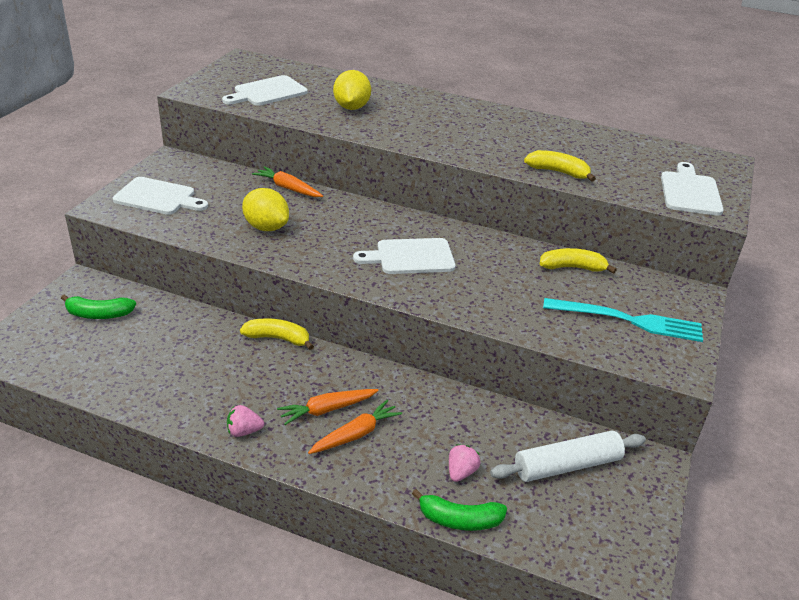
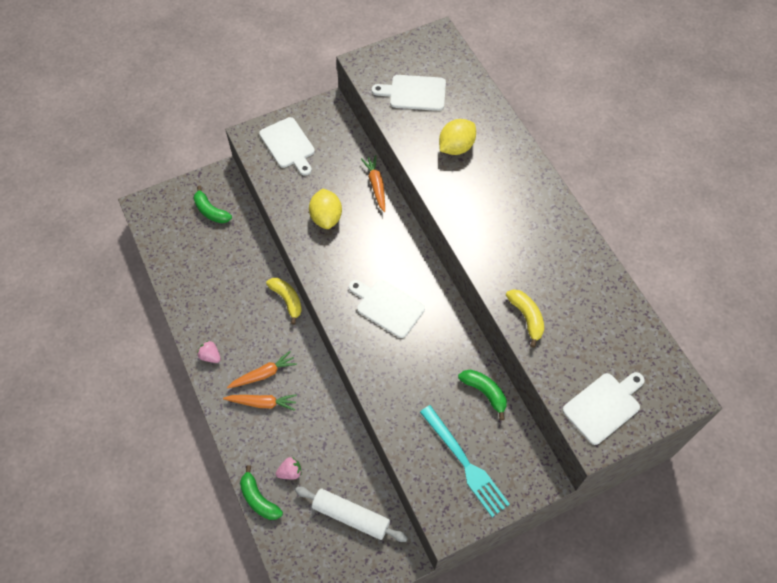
camera: 45 degrees right, 25 degrees up
orange carrot [277,389,379,425] -> orange carrot turned 135 degrees clockwise [227,351,297,389]
yellow banana [540,248,617,274] -> green banana [458,370,507,420]

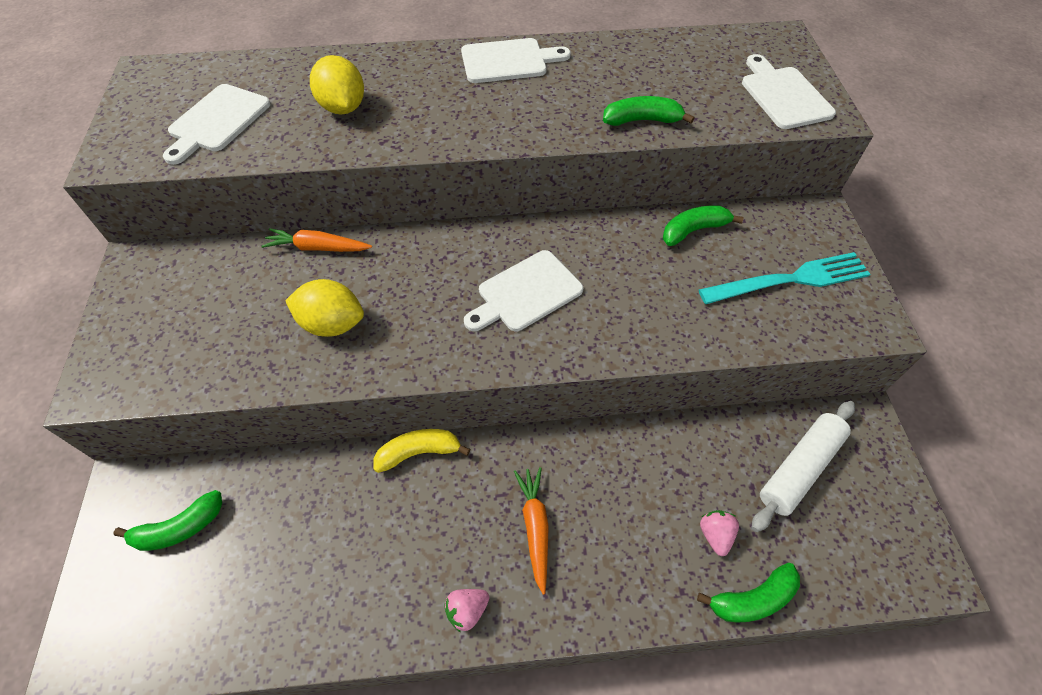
camera: 70 degrees left, 5 degrees down
orange carrot [223,394,297,411] -> none
white cutting board [259,117,315,176] -> white cutting board moved to [461,38,571,83]
yellow banana [506,289,544,348] -> green banana [603,96,694,126]

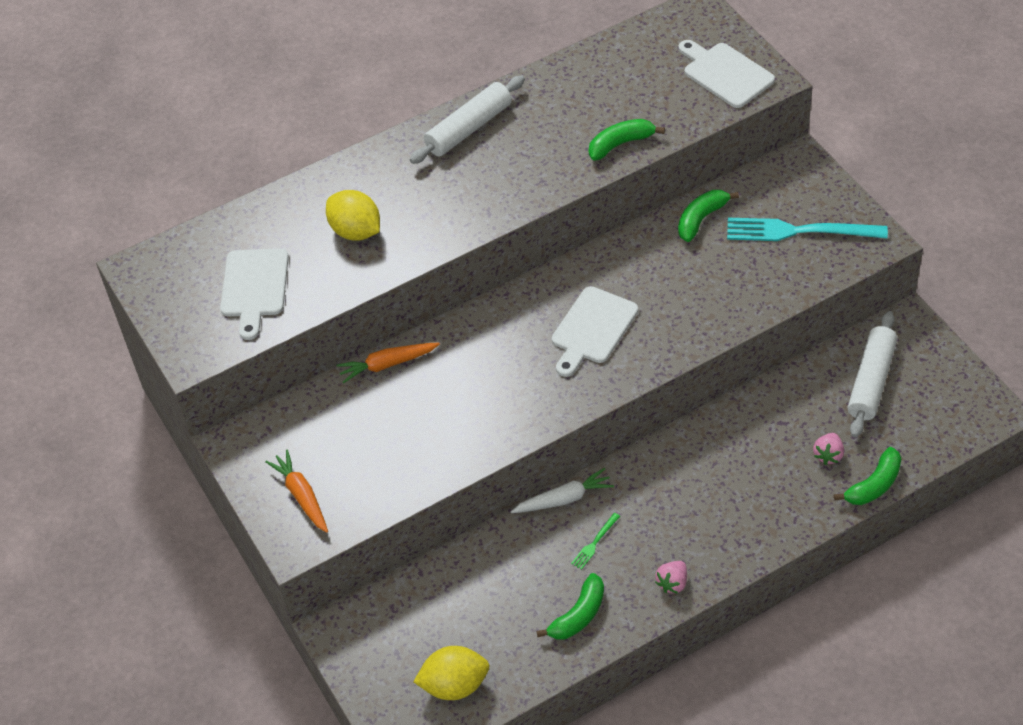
camera: 20 degrees left, 5 degrees down
green banana [113,490,222,551] -> green banana moved to [536,573,604,640]
yellow lemon [285,279,364,337] -> yellow lemon moved to [413,646,490,700]
yellow banana [373,429,470,473] -> white carrot [511,468,614,513]
white cutting board [461,38,571,83] -> white rolling pin [409,75,525,164]
orange carrot [514,467,549,595] -> orange carrot moved to [265,450,328,533]
turquoise fork [699,252,870,304] -> turquoise fork turned 135 degrees counterclockwise [727,218,888,241]
pink strawberry [700,510,739,556] -> pink strawberry turned 135 degrees counterclockwise [813,433,844,465]
none -> green fork [571,513,620,570]

